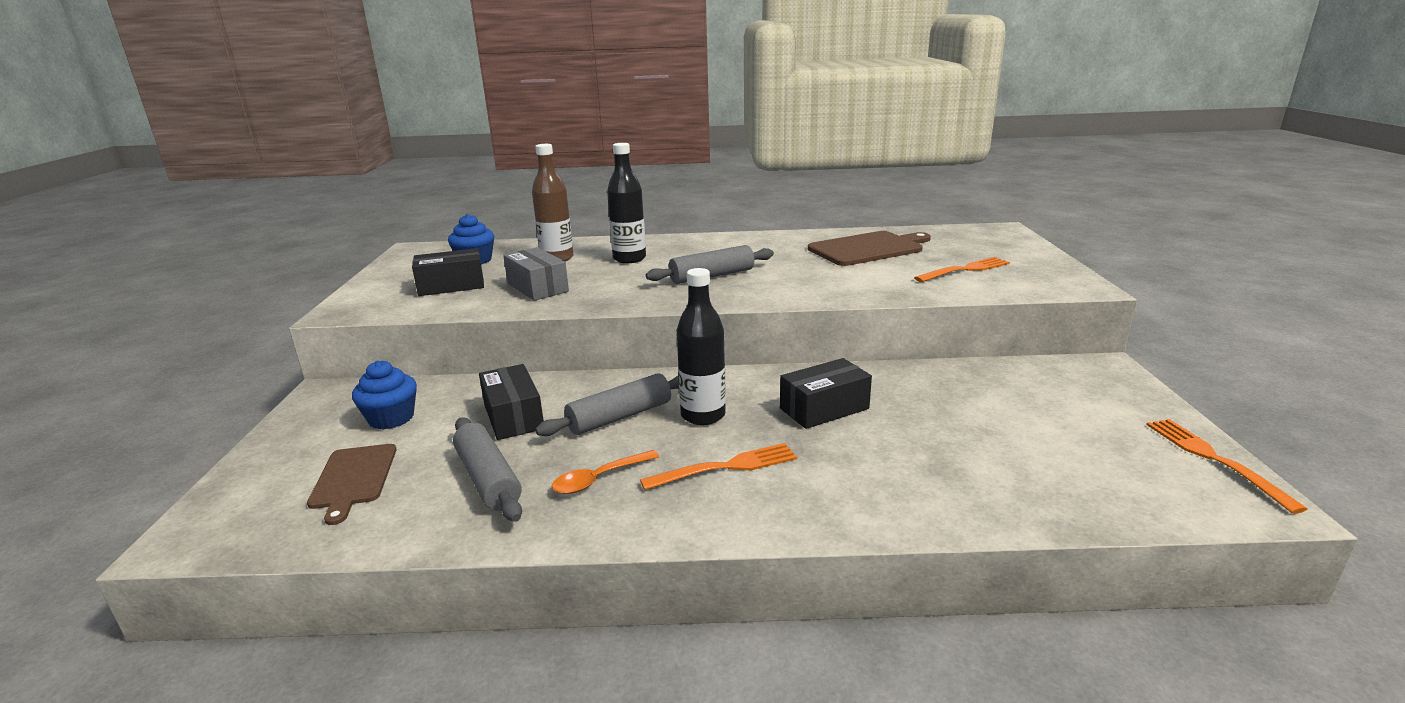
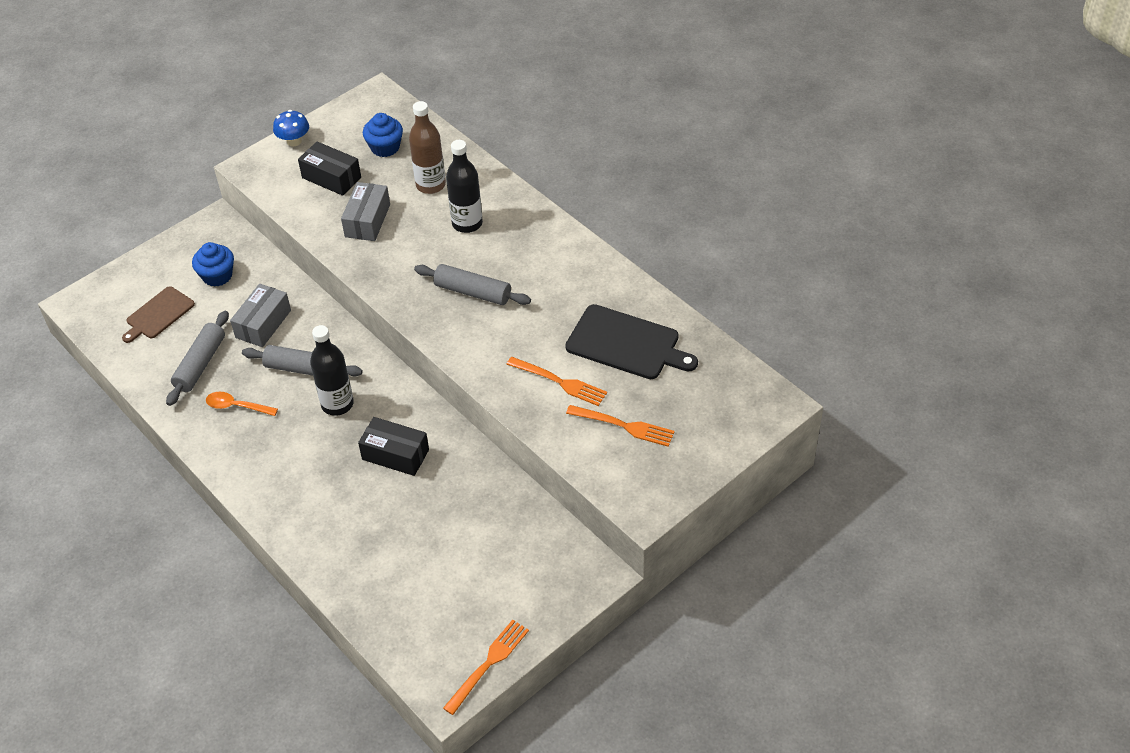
camera: 50 degrees right, 25 degrees up
black box [479,364,544,440] -> grey box [230,284,291,347]
orange fork [640,443,797,490] -> orange fork moved to [506,357,607,406]
brown cutting board [808,231,931,266] -> black cutting board [565,304,698,379]
none -> blue mushroom [273,110,309,146]

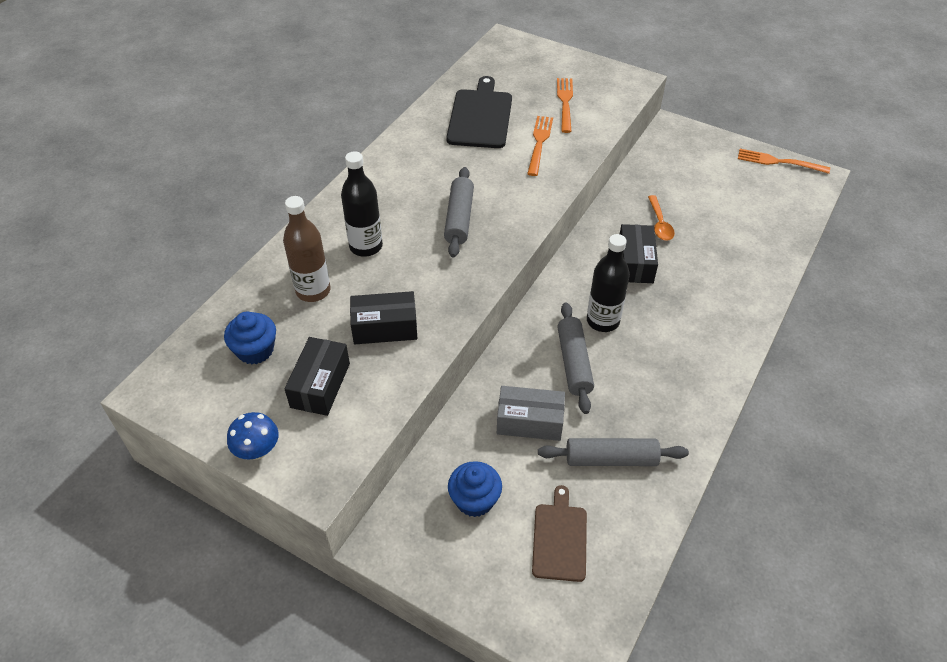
camera: 110 degrees left, 0 degrees up
brown cutting board [122,286,195,343] -> brown cutting board turned 105 degrees counterclockwise [532,485,587,582]
orange spoon [206,392,278,416] -> orange spoon moved to [648,195,675,241]
grey box [341,182,390,241] -> black box [350,291,418,344]

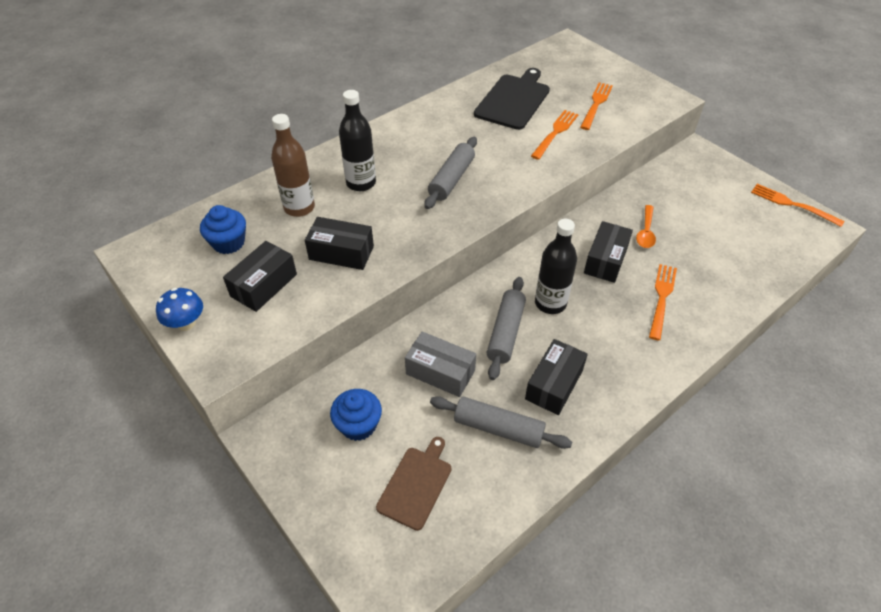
camera: 20 degrees right, 0 degrees up
none -> black box [525,339,588,415]
none -> orange fork [649,264,677,340]

